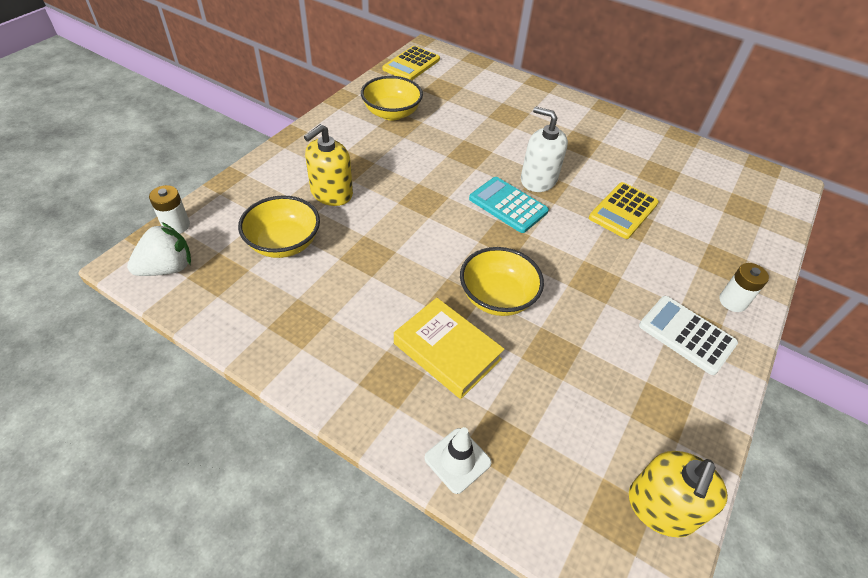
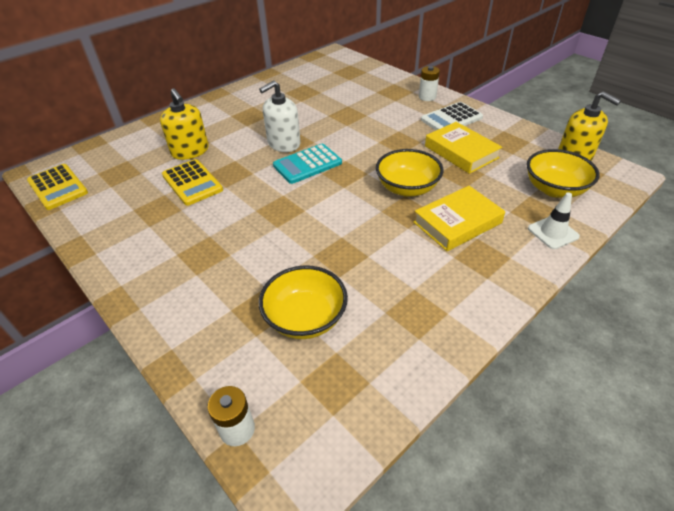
camera: 70 degrees left, 5 degrees down
white strawberry [127,222,191,276] -> none
yellow soap dispenser [304,124,353,206] -> yellow soap dispenser moved to [160,88,208,160]
yellow bowl [361,76,423,121] -> yellow bowl moved to [527,149,599,198]
yellow calculator [589,182,659,239] -> yellow calculator moved to [162,159,223,206]
none -> yellow book [425,122,502,174]

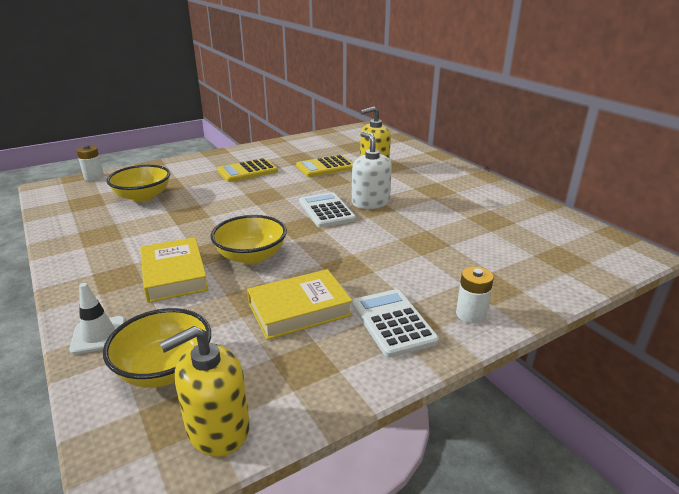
camera: 100 degrees right, 15 degrees down
yellow calculator [27,164,88,210] -> yellow calculator moved to [217,158,278,182]
turquoise calculator [273,144,342,184] -> white calculator [299,192,356,228]

